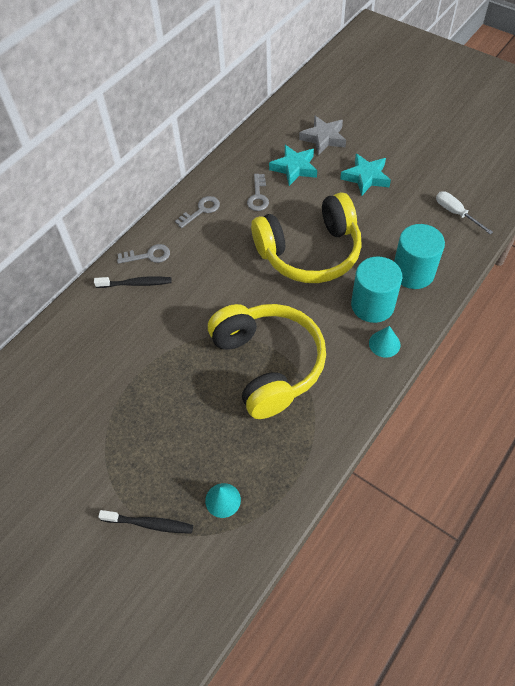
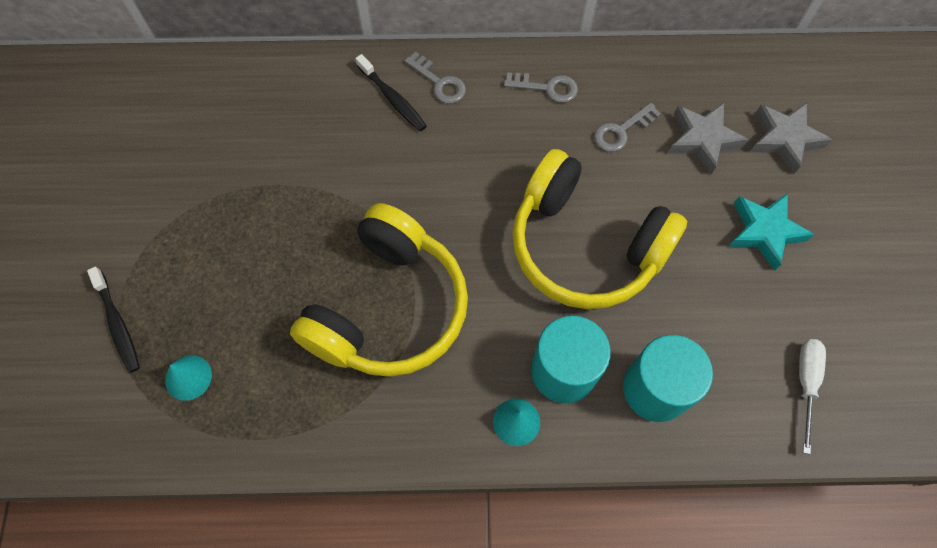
camera: 50 degrees right, 10 degrees up
turquoise star [269,145,317,186] -> grey star [668,103,749,175]

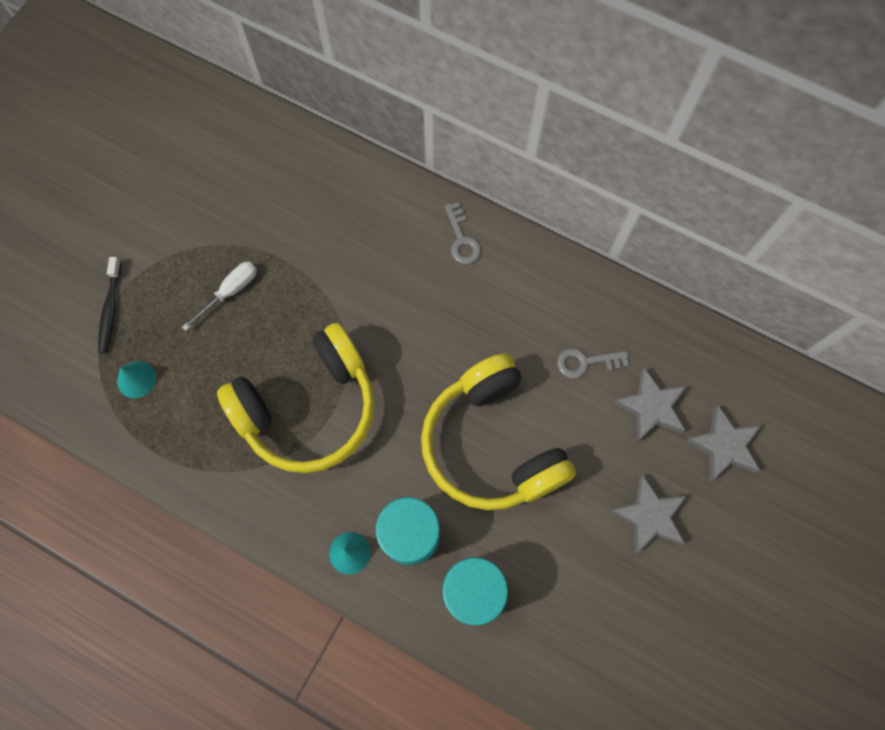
camera: 30 degrees right, 5 degrees up
black toothbrush [355,54,427,132] -> none
grey key [504,73,578,103] -> none
turquoise star [729,193,814,271] -> grey star [610,475,687,553]
white screwdriver [799,339,826,454] -> white screwdriver moved to [182,262,257,331]

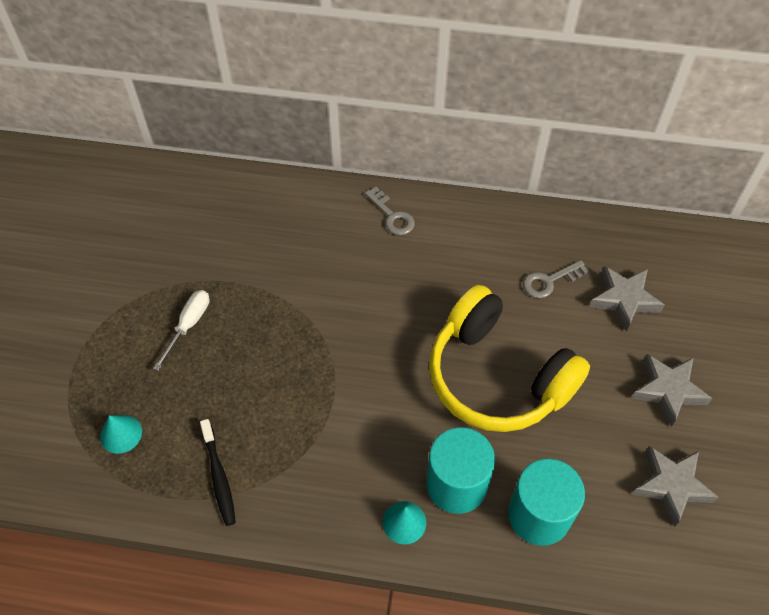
camera: 20 degrees left, 15 degrees down
black toothbrush [98,257,121,353] -> black toothbrush moved to [200,419,236,526]
yellow headphones [217,323,375,473] -> none
grey star [685,406,762,481] -> grey star moved to [632,446,719,527]

